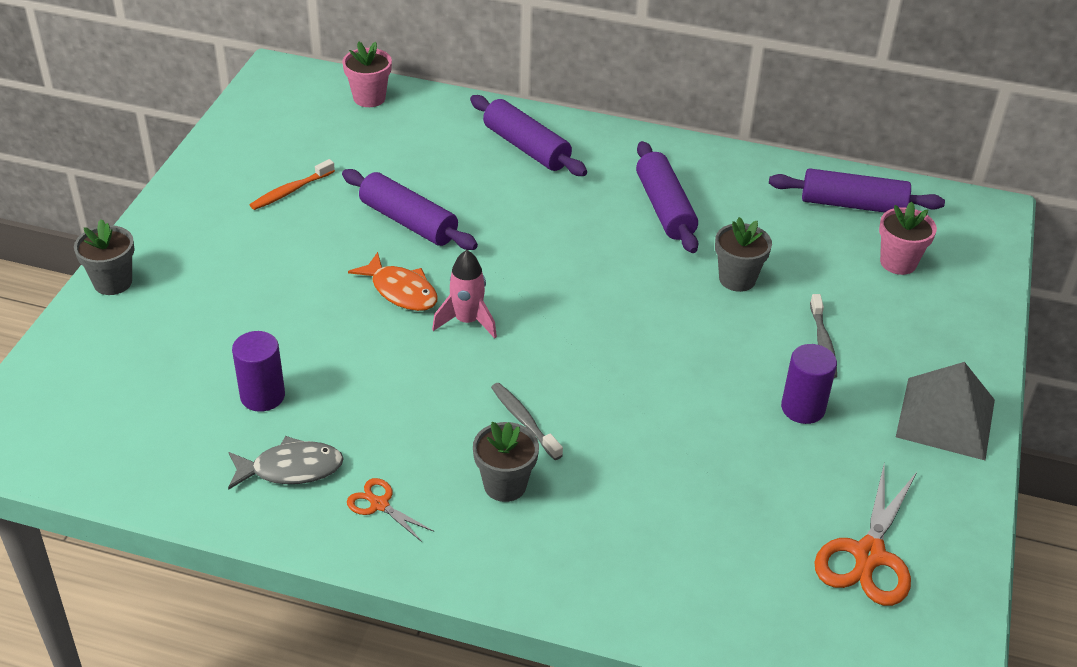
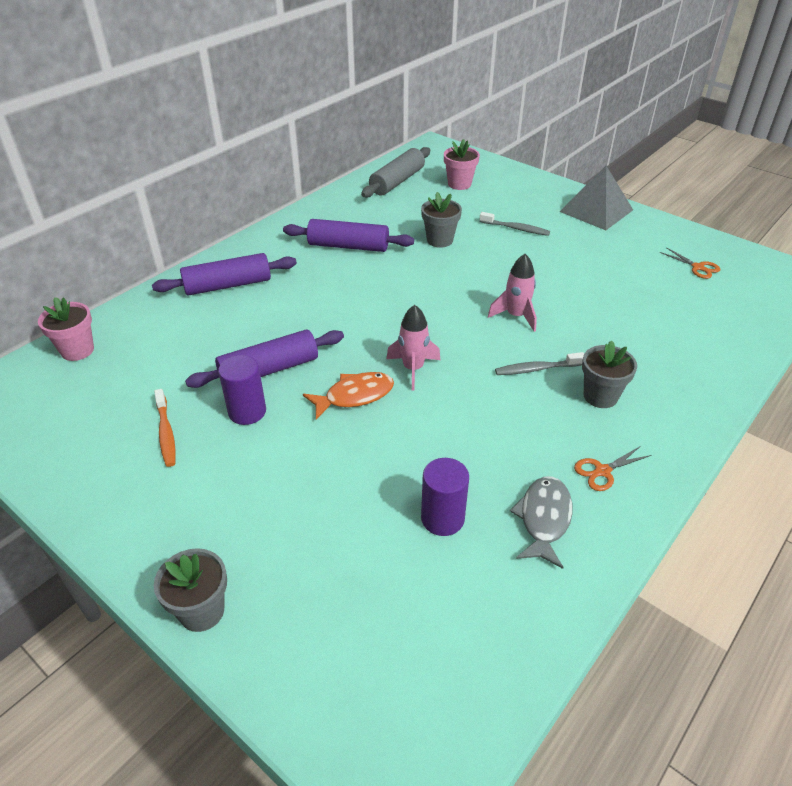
camera: 65 degrees left, 0 degrees up
purple rolling pin [769,168,945,213] -> grey rolling pin [361,147,430,198]
purple cylinder [781,344,837,424] -> purple cylinder moved to [218,355,266,425]
orange scissors [814,462,917,606] -> orange scissors [660,247,720,279], size x0.53
none -> pink rocket [488,254,537,332]

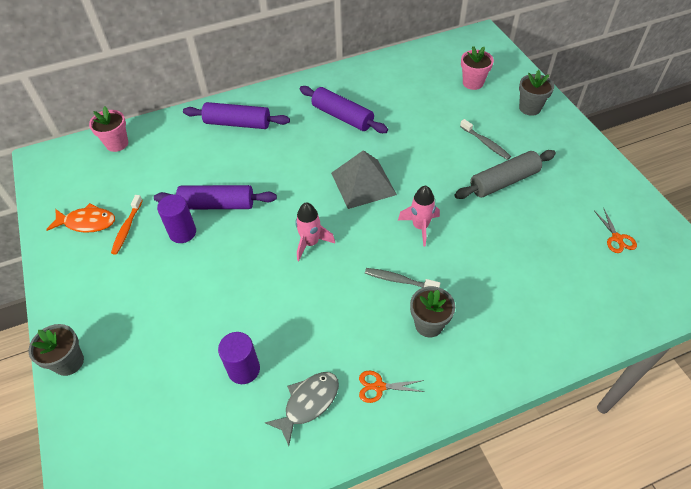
camera: 30 degrees right, 10 degrees up
orange fish [303,372,394,420] -> orange fish moved to [46,203,115,233]
grey rolling pin [361,147,430,198] -> grey rolling pin moved to [455,150,556,199]
grey flower pot [421,192,462,248] -> grey flower pot moved to [519,70,554,116]
grey pyramid [559,166,633,230] -> grey pyramid moved to [331,150,397,209]

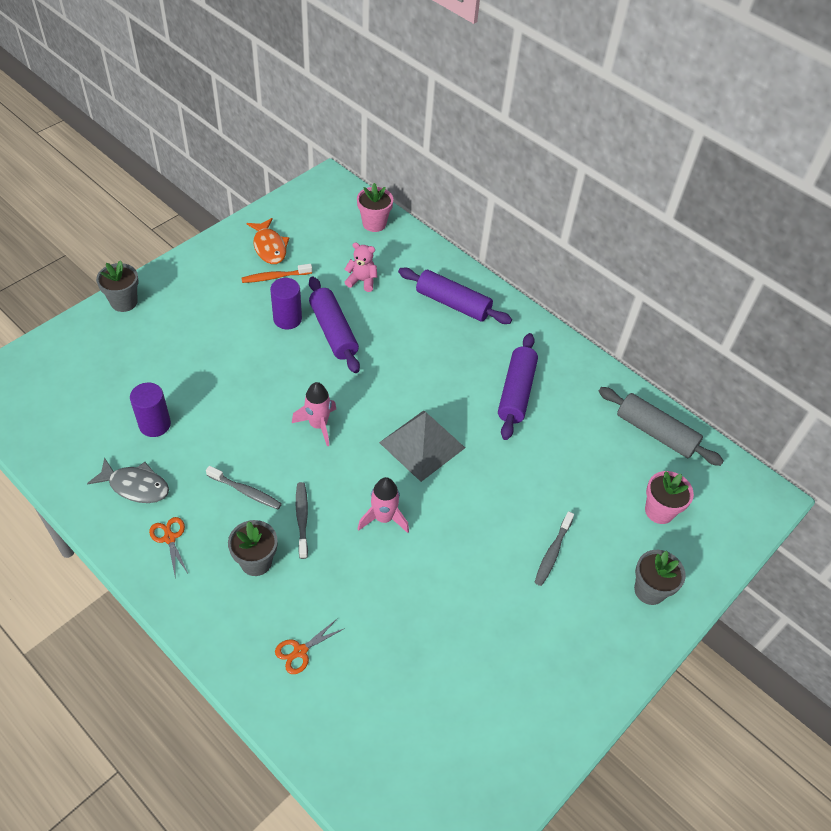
camera: 60 degrees right, 0 degrees up
purple rolling pin [183,102,290,129] -> purple rolling pin turned 45 degrees counterclockwise [398,268,512,324]
grey rolling pin [455,150,556,199] -> grey rolling pin moved to [599,387,724,466]
orange scissors [594,209,637,253] -> orange scissors moved to [275,618,345,674]
none -> grey toothbrush [206,466,282,509]
none -> pink teddy bear [344,242,377,292]

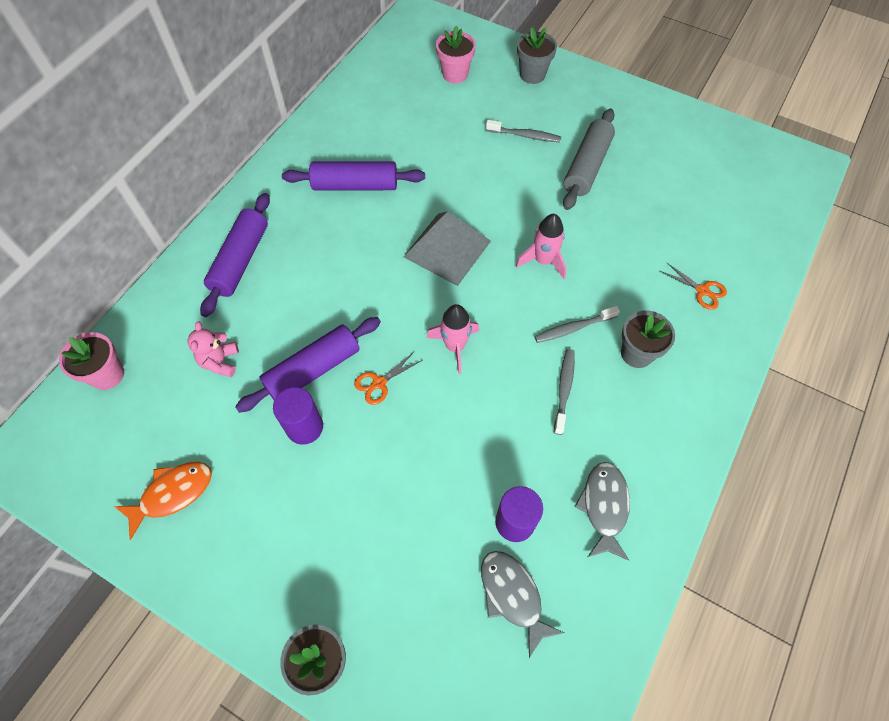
camera: 100 degrees left, 10 degrees up
orange scissors [149,517,188,575] -> orange scissors moved to [354,351,423,405]
orange toothbrush [241,264,312,283] -> none
grey rolling pin [599,387,724,466] -> grey rolling pin moved to [563,108,615,210]
none -> grey fish [481,551,564,658]

